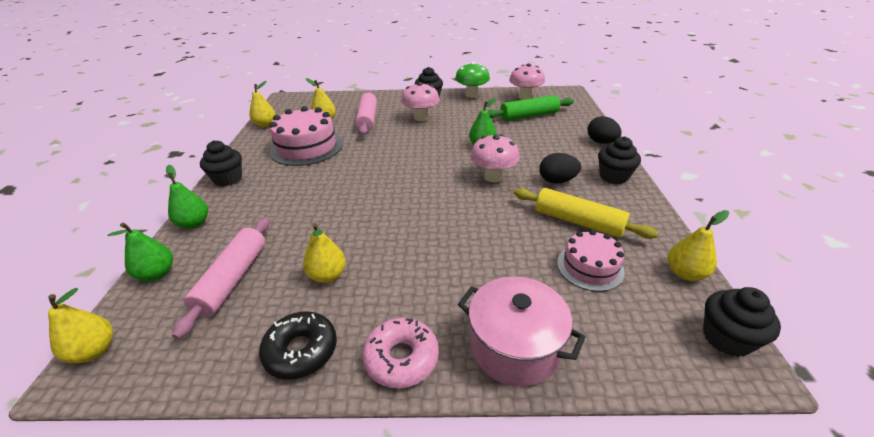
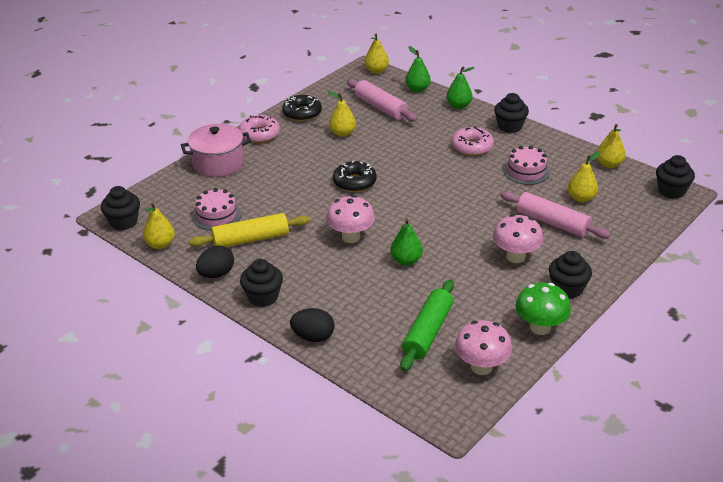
camera: 130 degrees right, 0 degrees up
pink cake [269,106,343,166] -> pink cake [504,146,550,185], size x0.60
black egg [539,153,581,183] -> black egg moved to [196,246,234,278]
none -> black donut [333,160,377,192]
none -> pink donut [452,126,494,156]
none -> black cupcake [656,155,695,199]

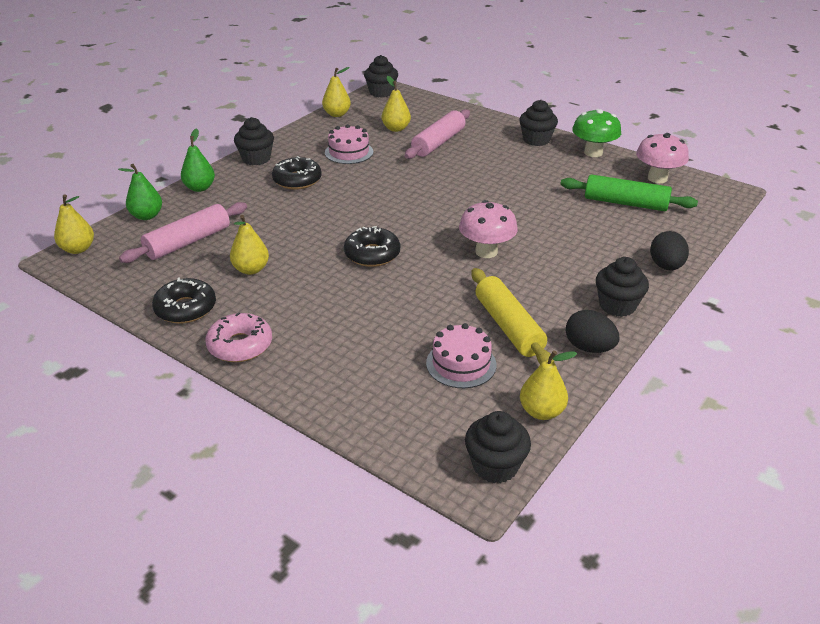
camera: 95 degrees left, 0 degrees up
pink pot [181,124,251,177] -> none
green pear [390,218,423,266] -> none
pink donut [452,126,494,156] -> black donut [272,156,322,190]
pink mushroom [493,214,543,263] -> none

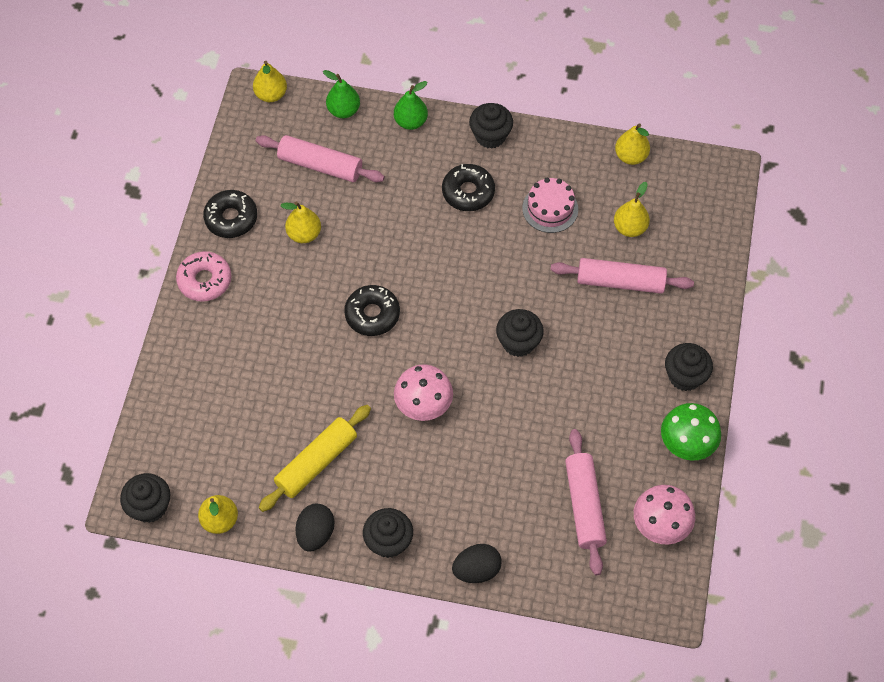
camera: 65 degrees right, 25 degrees up
black cupcake [364,55,398,98] -> black cupcake moved to [496,309,544,357]
pink cake [426,323,496,388] -> none
green rolling pin [560,174,698,211] -> pink rolling pin [565,429,607,575]

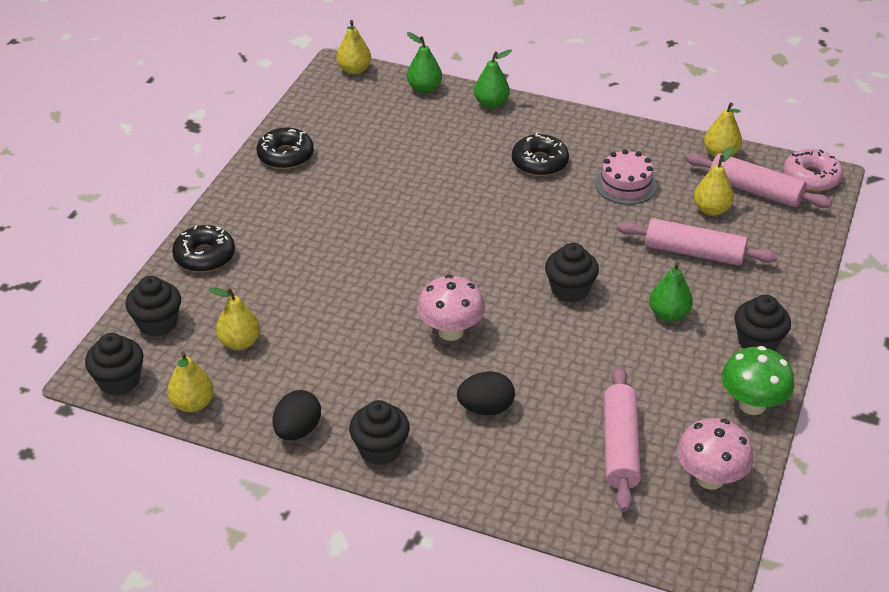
camera: 10 degrees right, 20 degrees down
pink donut [176,251,231,302] -> pink donut moved to [783,149,843,192]
pink rolling pin [256,135,385,182] -> pink rolling pin moved to [685,153,832,208]
yellow rolling pin [259,405,371,512] -> none
yellow pear [281,201,321,243] -> yellow pear moved to [209,287,260,350]
black donut [344,285,400,336] -> black donut moved to [172,225,235,272]
black egg [452,544,502,583] -> black egg moved to [457,371,515,415]
black cupcake [469,103,513,149] -> black cupcake moved to [125,276,181,337]
none -> green pear [649,262,693,322]

